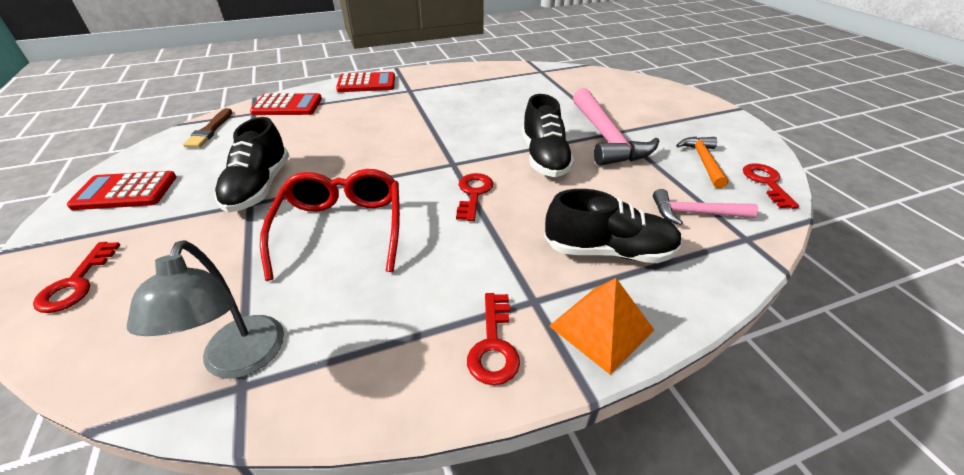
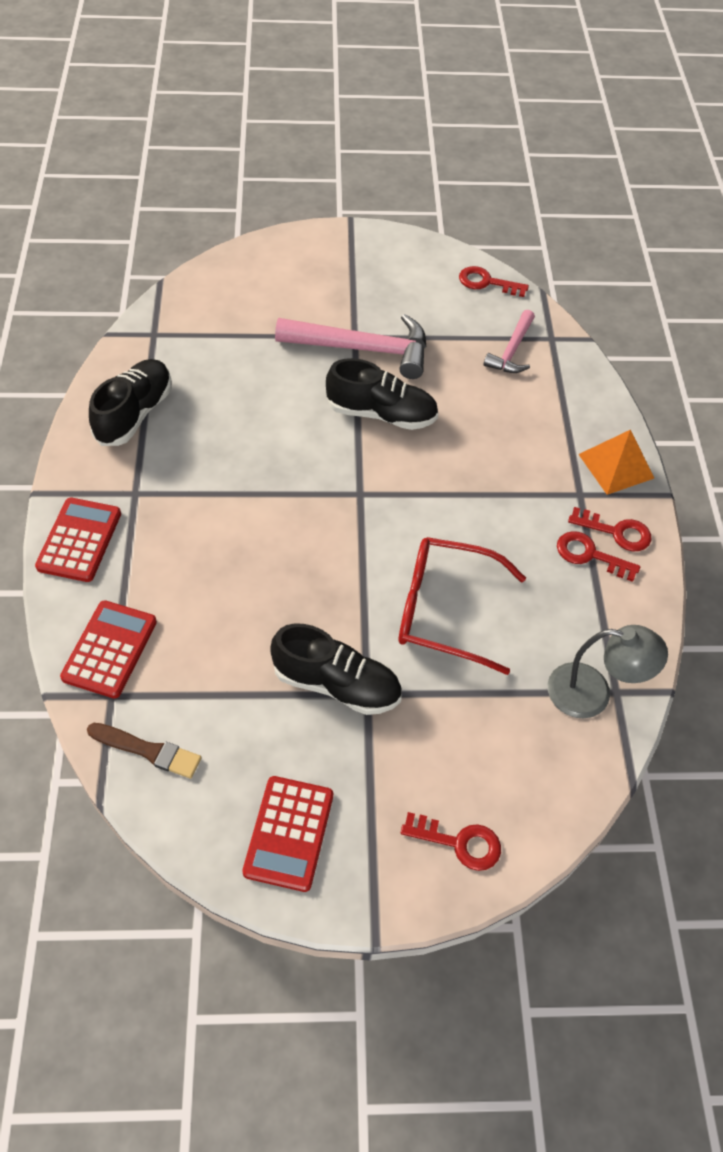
camera: 75 degrees left, 15 degrees up
red key [456,173,493,221] -> red key moved to [557,531,640,582]
black shoe [544,189,682,263] -> black shoe moved to [89,359,172,446]
orange hammer [676,137,728,188] -> none

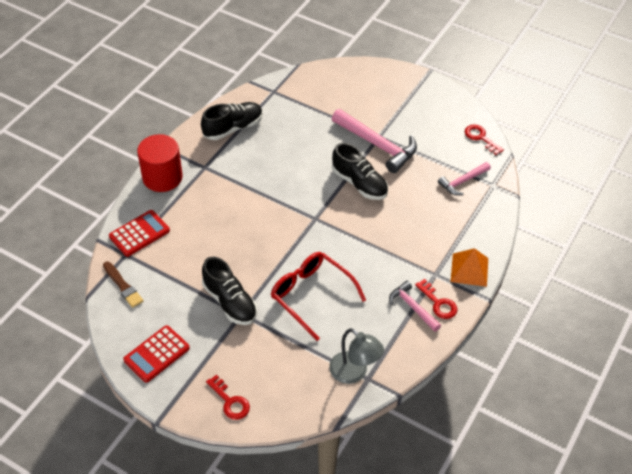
camera: 35 degrees right, 5 degrees down
red calculator [35,498,121,582] -> red cylinder [137,134,183,192]
red key [557,531,640,582] -> pink hammer [389,281,441,332]

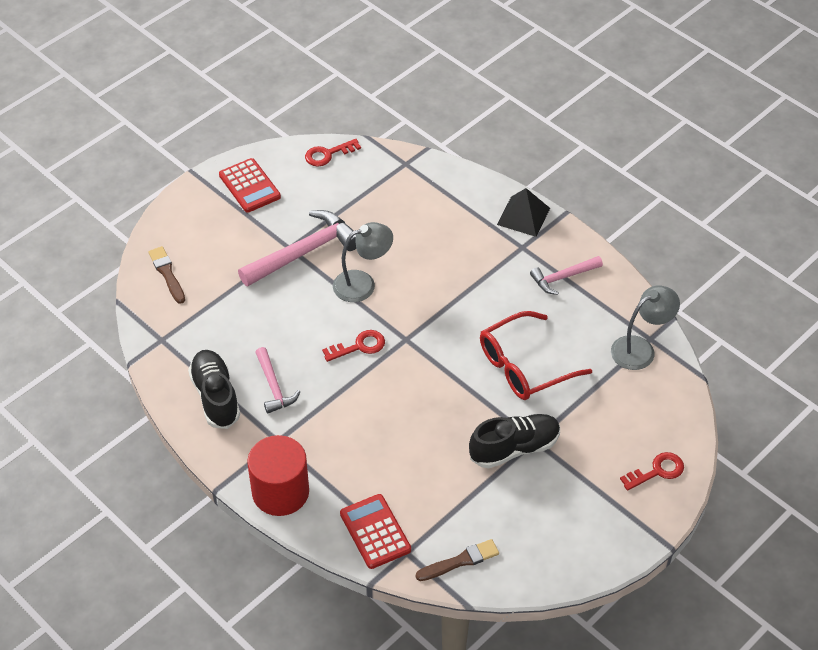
camera: 75 degrees left, 0 degrees up
red calculator [123,325,190,383] -> red calculator moved to [219,158,281,212]
black shoe [332,143,388,200] -> grey lamp [333,222,393,302]
red key [415,279,458,319] -> red key moved to [322,330,385,362]
pink hammer [438,162,491,195] -> pink hammer moved to [255,347,300,414]
orange pyramid [451,248,488,287] -> black pyramid [497,188,550,237]
none -> brown brush [148,246,185,304]

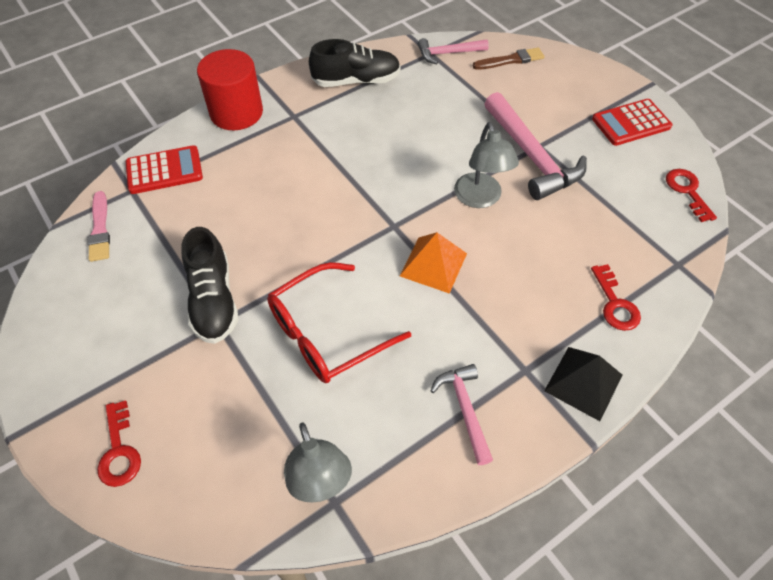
camera: 100 degrees right, 5 degrees up
pink hammer [255,347,300,414] -> pink hammer moved to [418,38,489,64]
red key [322,330,385,362] -> red key moved to [591,264,641,331]
brown brush [416,539,499,581] -> pink brush [88,191,110,262]
red glasses [480,311,592,400] -> red glasses turned 105 degrees counterclockwise [267,262,411,383]
none -> orange pyramid [400,232,467,294]

